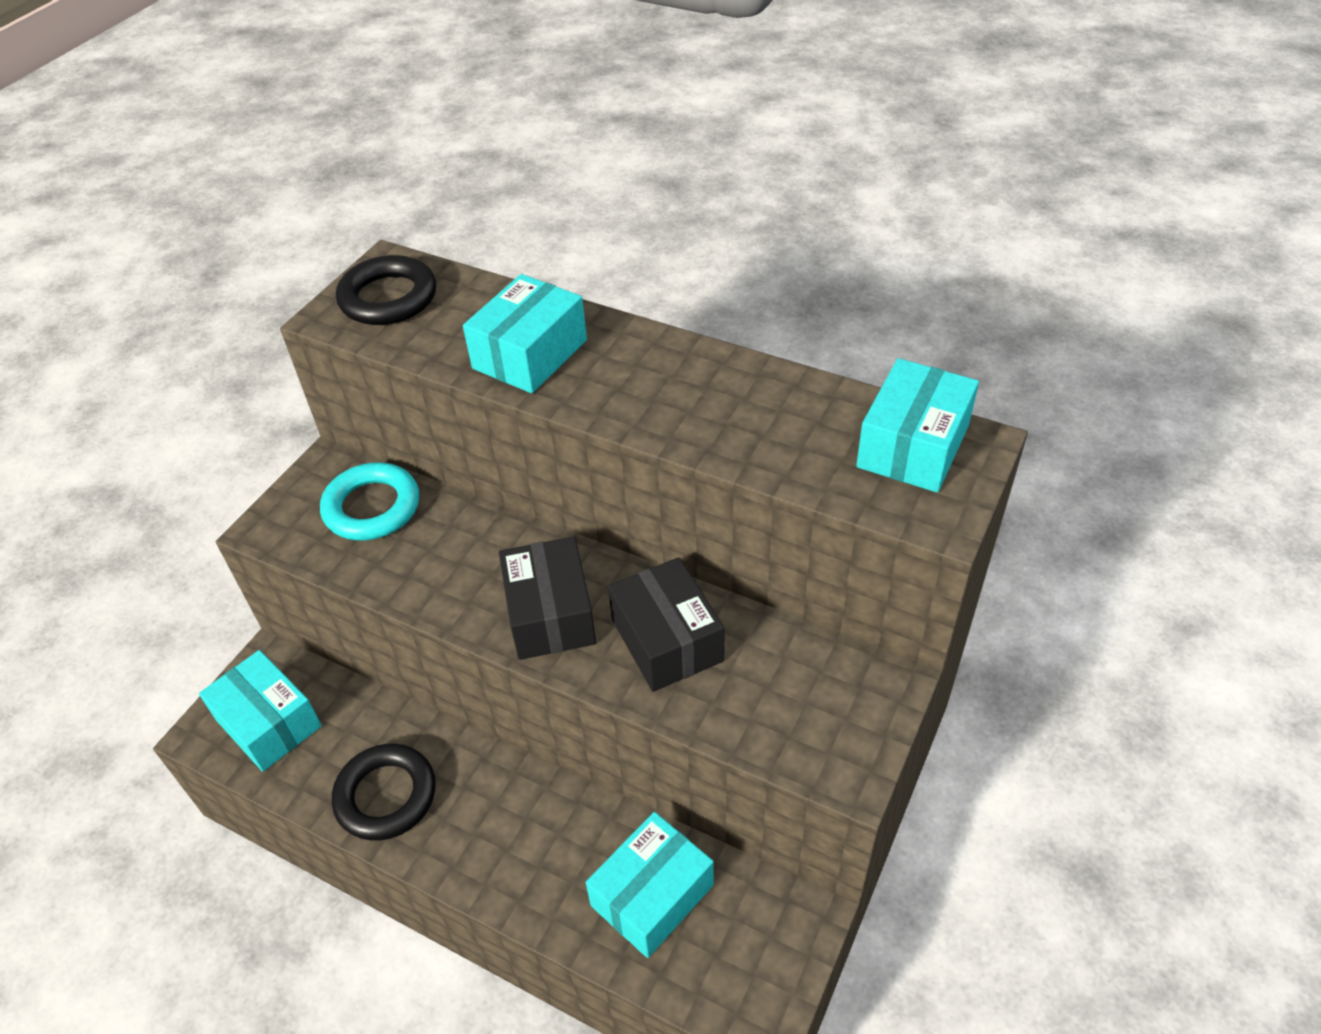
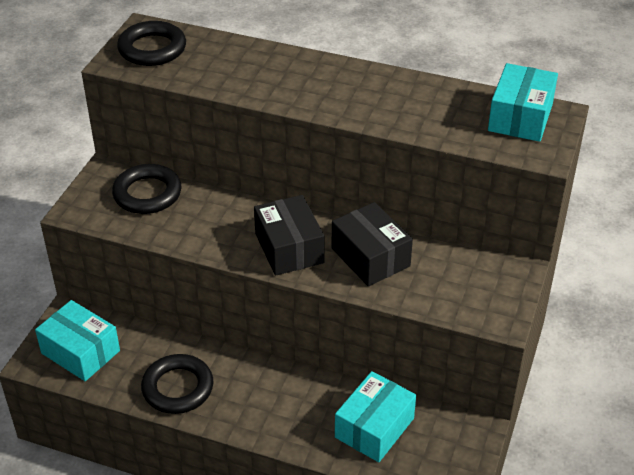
camera: 10 degrees left, 5 degrees down
turquoise ring [320,463,419,541] -> black ring [112,164,181,214]
turquoise box [463,274,587,393] -> none

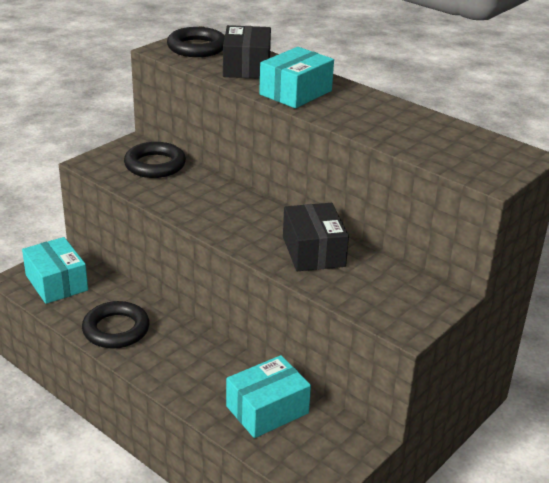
camera: 20 degrees right, 10 degrees down
black box [254,195,325,276] -> black box moved to [223,25,271,79]
turquoise box [488,63,558,142] -> turquoise box moved to [259,47,334,108]

